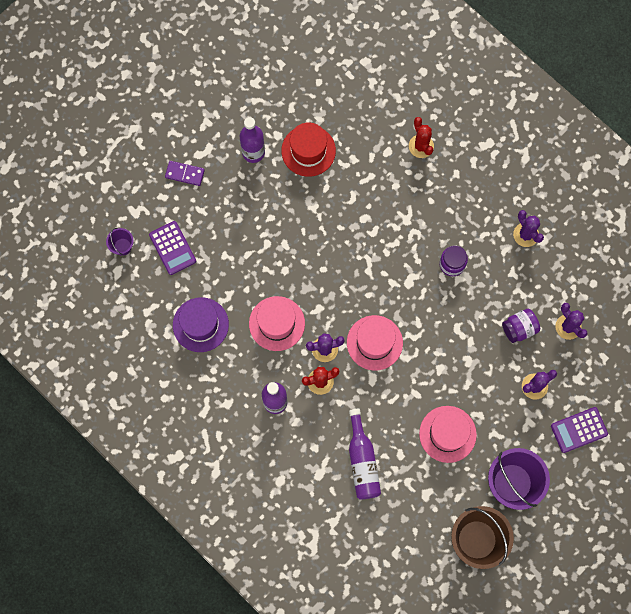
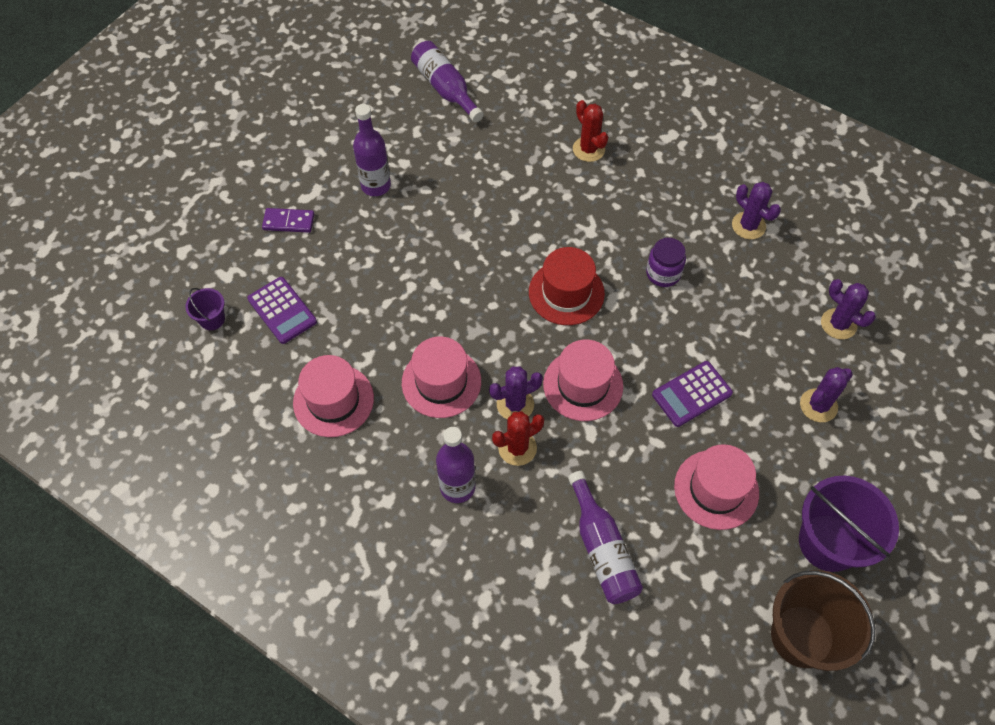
camera: 10 degrees left, 15 degrees down
purple hat [173,297,229,352] -> pink hat [293,355,374,437]
red hat [281,123,336,177] -> red hat moved to [529,247,605,325]
purple jar [502,309,540,343] -> none
purple calculator [551,407,608,453] -> purple calculator moved to [652,361,733,427]
none -> purple bottle [411,41,484,122]

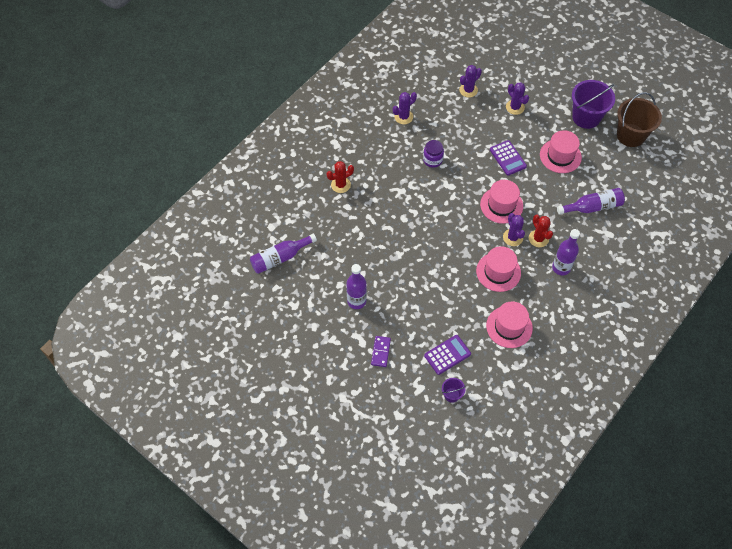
camera: 85 degrees left, 0 degrees up
red hat [529,247,605,325] -> none

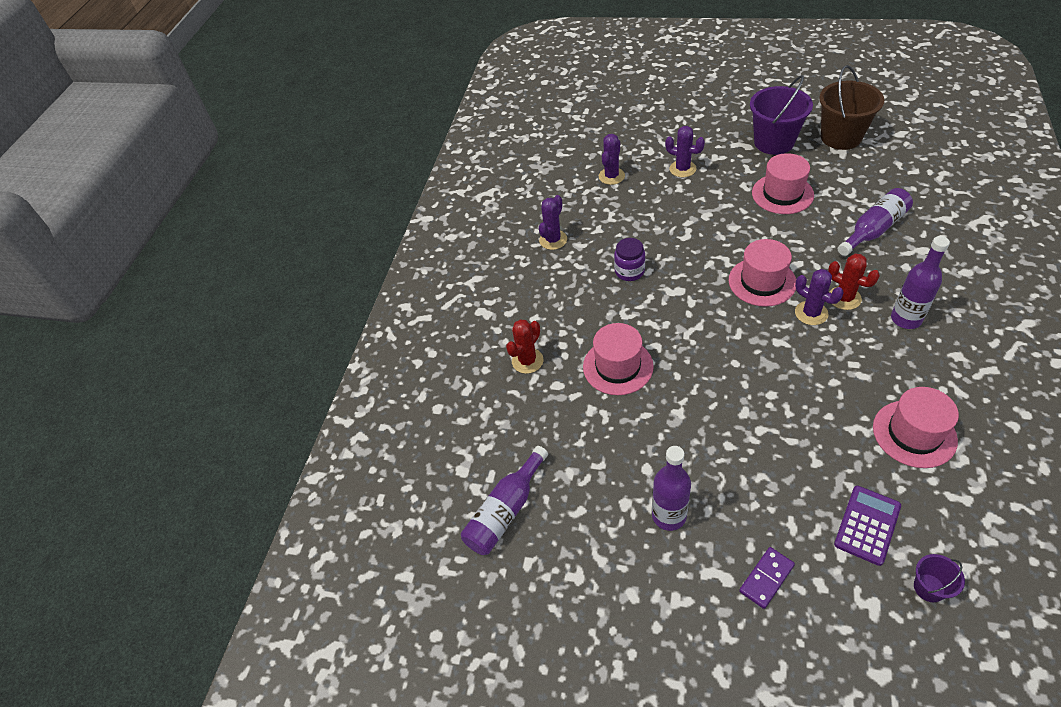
camera: 20 degrees left, 10 degrees down
purple domino [371,336,391,367] -> purple domino turned 60 degrees clockwise [739,547,795,609]
pink hat [476,246,521,292] -> pink hat moved to [583,323,654,395]
purple calculator [490,140,527,176] -> none

